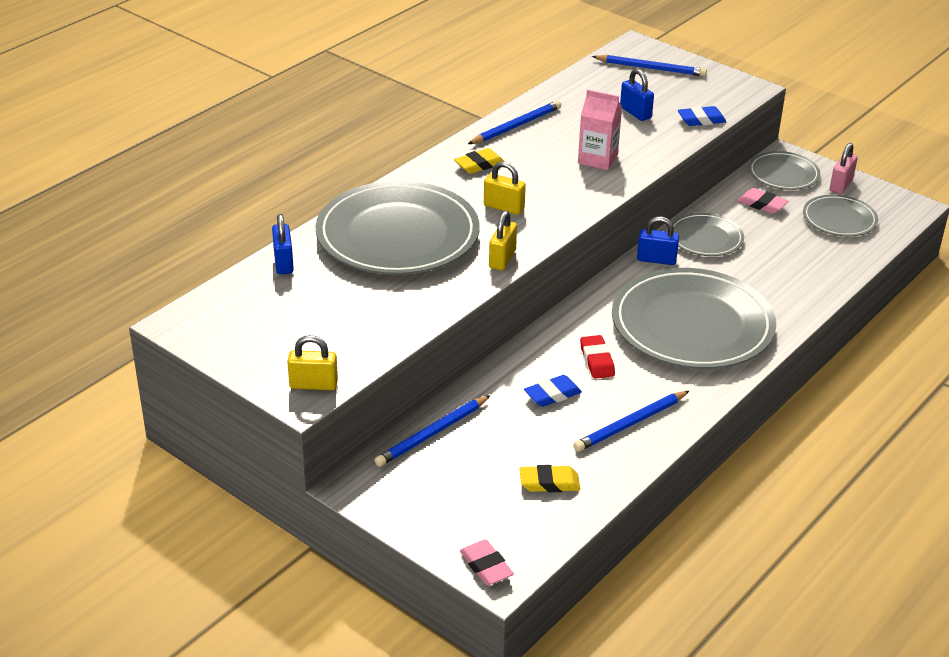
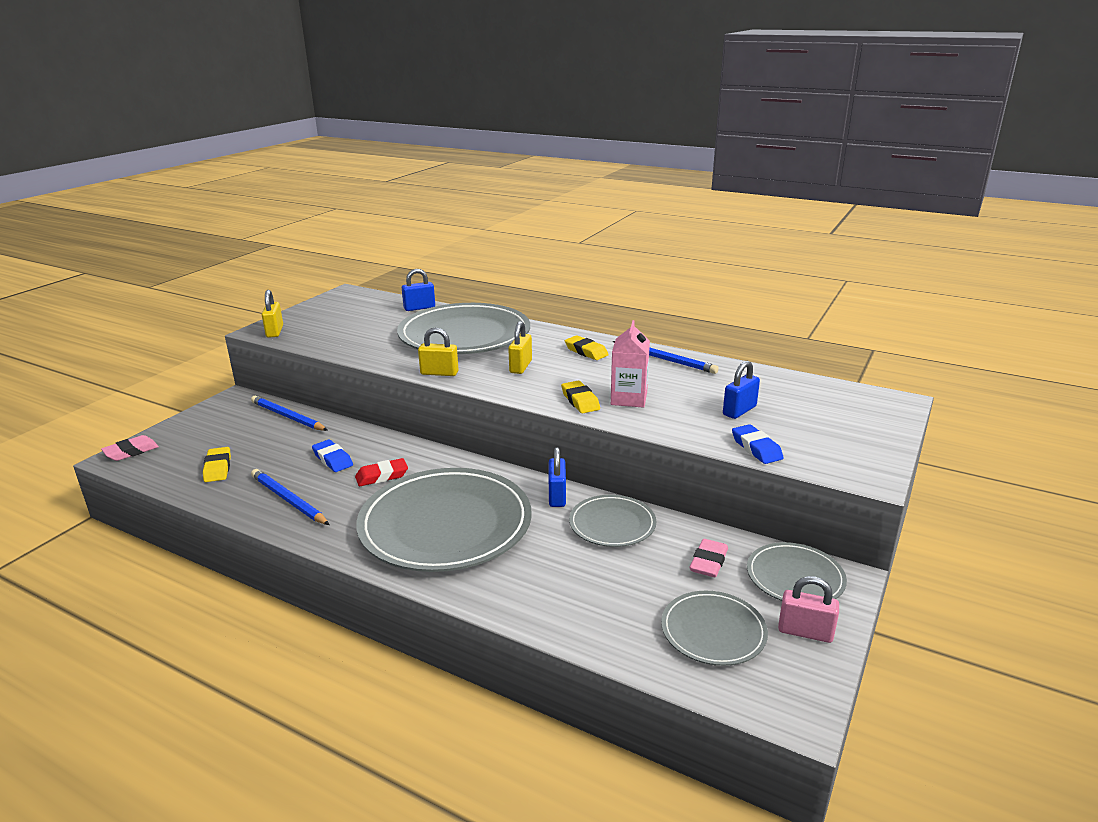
camera: 80 degrees right, 10 degrees down
blue pencil [592,55,707,77] -> none
none -> yellow eraser [561,381,600,413]

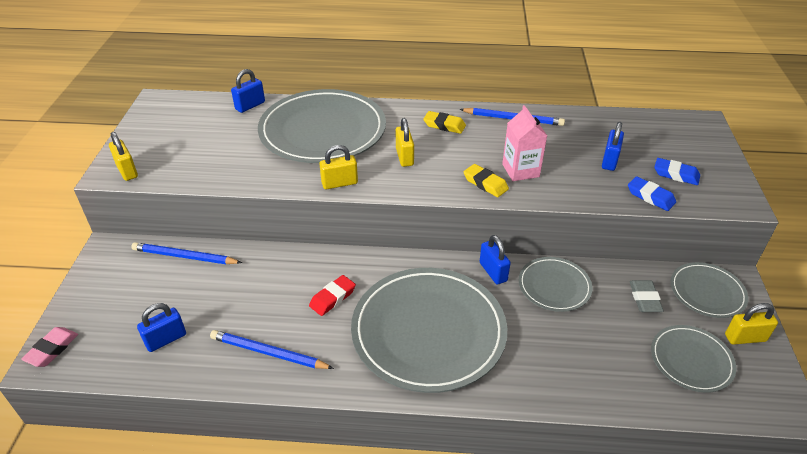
camera: 25 degrees left, 15 degrees up
yellow eraser [203,447,231,482] -> blue padlock [137,303,186,352]
blue eraser [312,439,353,472] -> blue eraser moved to [654,158,700,185]
pink eraser [690,539,728,577] -> grey eraser [630,280,664,312]
pink padlock [778,576,839,643] -> yellow padlock [725,303,778,345]

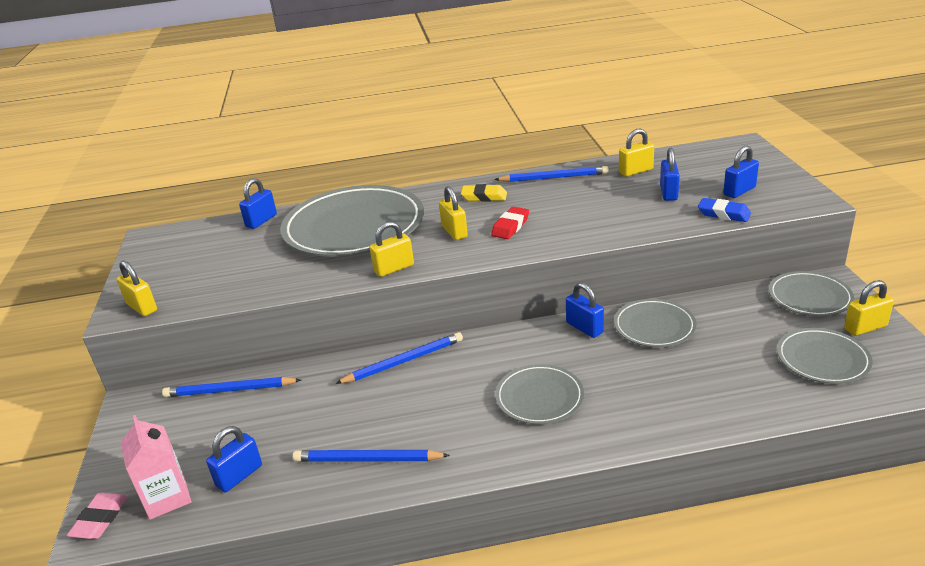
camera: 10 degrees left, 10 degrees down
red eraser [309,275,356,316] -> red eraser moved to [491,207,529,239]
grey plate [351,268,507,393] -> grey plate [495,364,584,424], size x0.50
yellow eraser [464,164,509,197] -> none
pink carton [502,105,547,181] -> pink carton moved to [121,415,191,520]
grey eraser [630,280,664,312] -> none
blue eraser [654,158,700,185] -> blue padlock [723,145,759,198]
none -> blue pencil [335,332,463,384]
none -> yellow padlock [619,129,654,177]

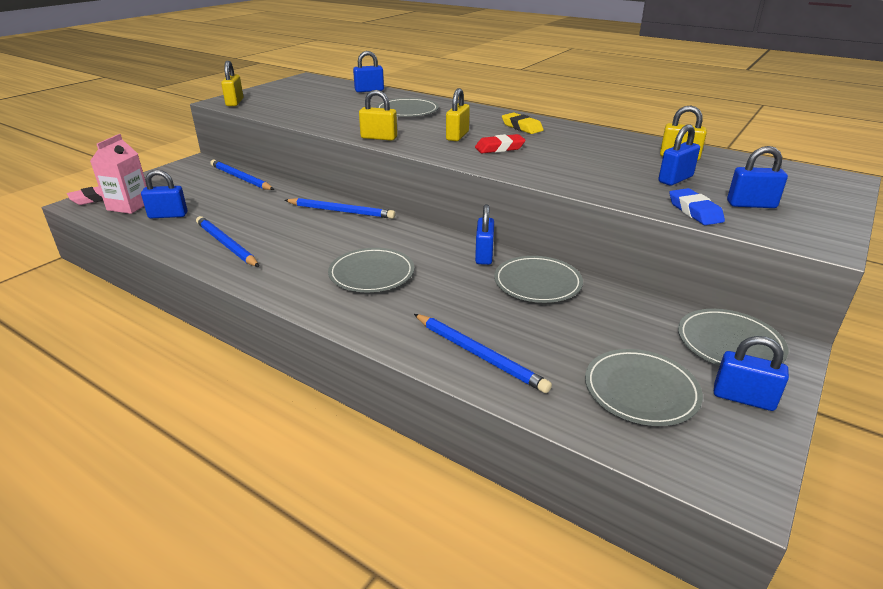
camera: 40 degrees right, 0 degrees up
grey plate [280,185,424,257] -> grey plate [376,98,439,117], size x0.50
blue pencil [494,166,609,182] -> blue pencil moved to [414,314,552,393]
yellow padlock [844,280,894,336] -> blue padlock [714,336,789,411]

